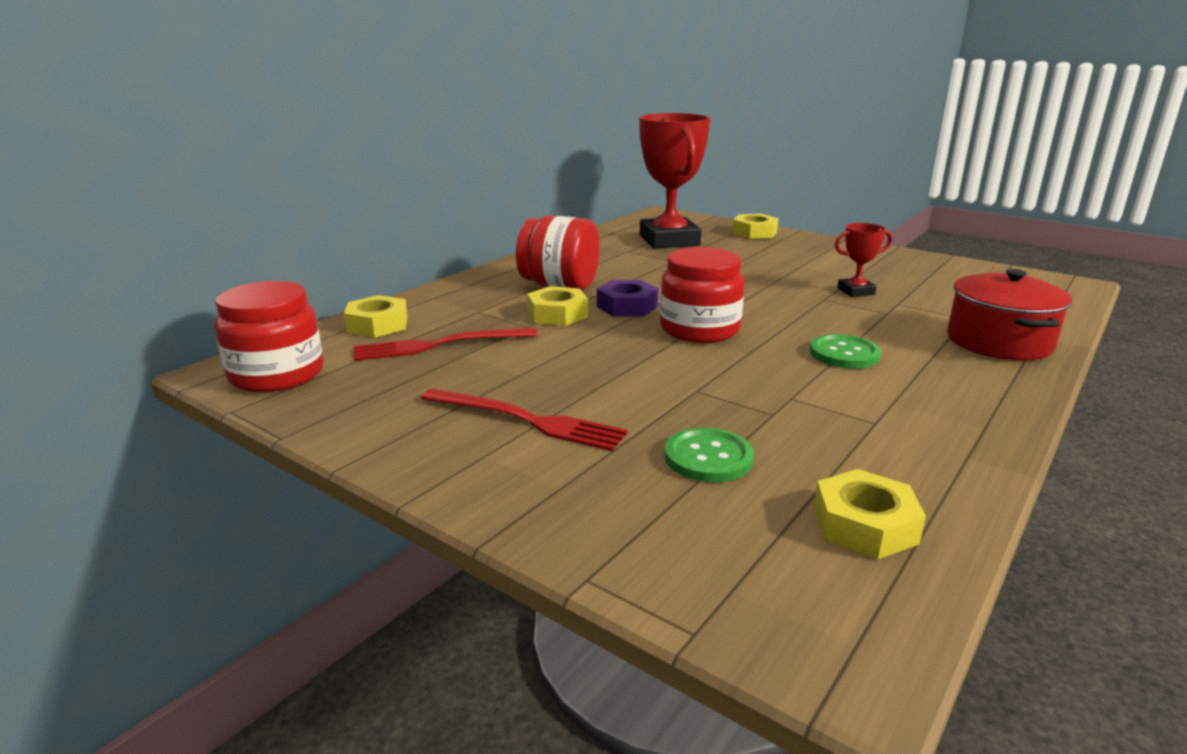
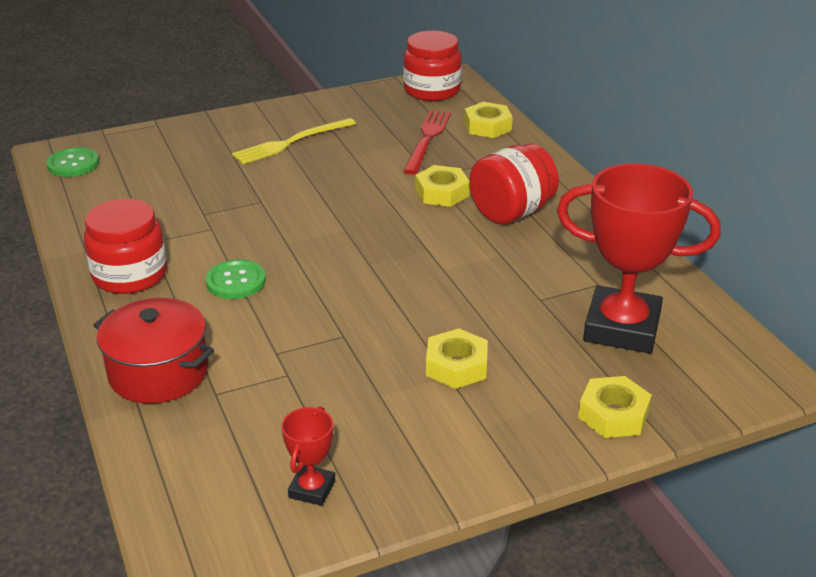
camera: 120 degrees right, 10 degrees up
red fork [421,389,628,451] -> yellow fork [232,118,356,164]
purple nut [597,280,658,316] -> none
red jar [660,247,745,343] -> red jar moved to [84,198,167,294]
green button [665,428,754,482] -> green button moved to [46,147,99,177]
yellow nut [814,469,926,559] -> yellow nut moved to [426,328,488,389]
red trophy [835,223,892,297] -> red trophy moved to [281,406,335,506]

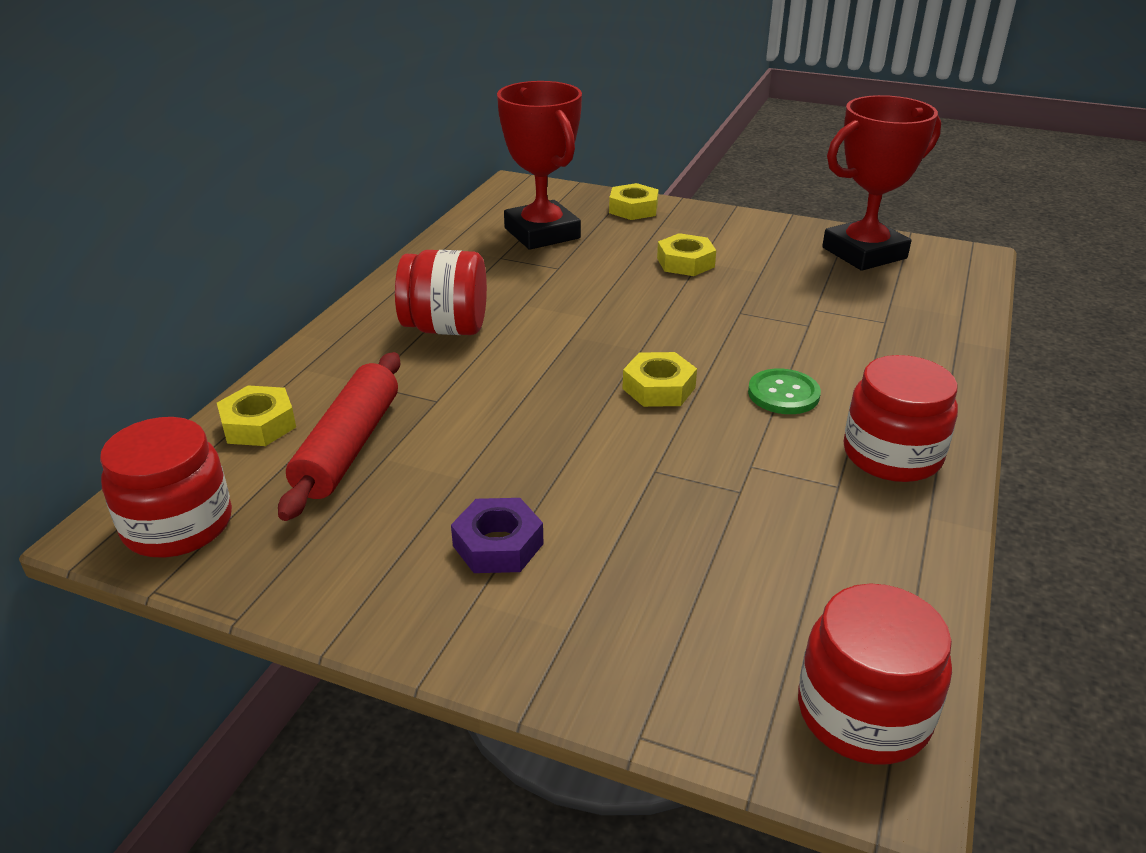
camera: 135 degrees left, 0 degrees up
green button [46,147,99,177] -> red jar [798,583,952,765]
red pot [93,298,214,404] -> none
yellow fork [232,118,356,164] -> purple nut [451,498,543,573]
red trophy [281,406,335,506] -> red trophy [822,95,941,271], size x2.21
red fork [403,110,451,175] -> red rolling pin [278,352,400,521]
yellow nut [415,165,470,207] -> yellow nut moved to [622,352,697,407]

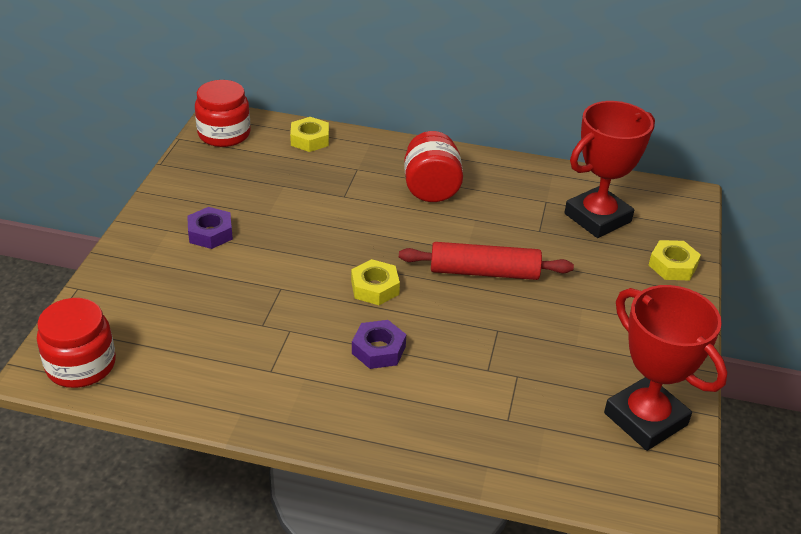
camera: 80 degrees right, 5 degrees up
red rolling pin [278,352,400,521] -> red rolling pin moved to [399,242,574,280]
yellow nut [657,233,716,276] -> none
green button [748,369,821,414] -> purple nut [352,320,406,369]
red jar [843,355,958,482] -> none

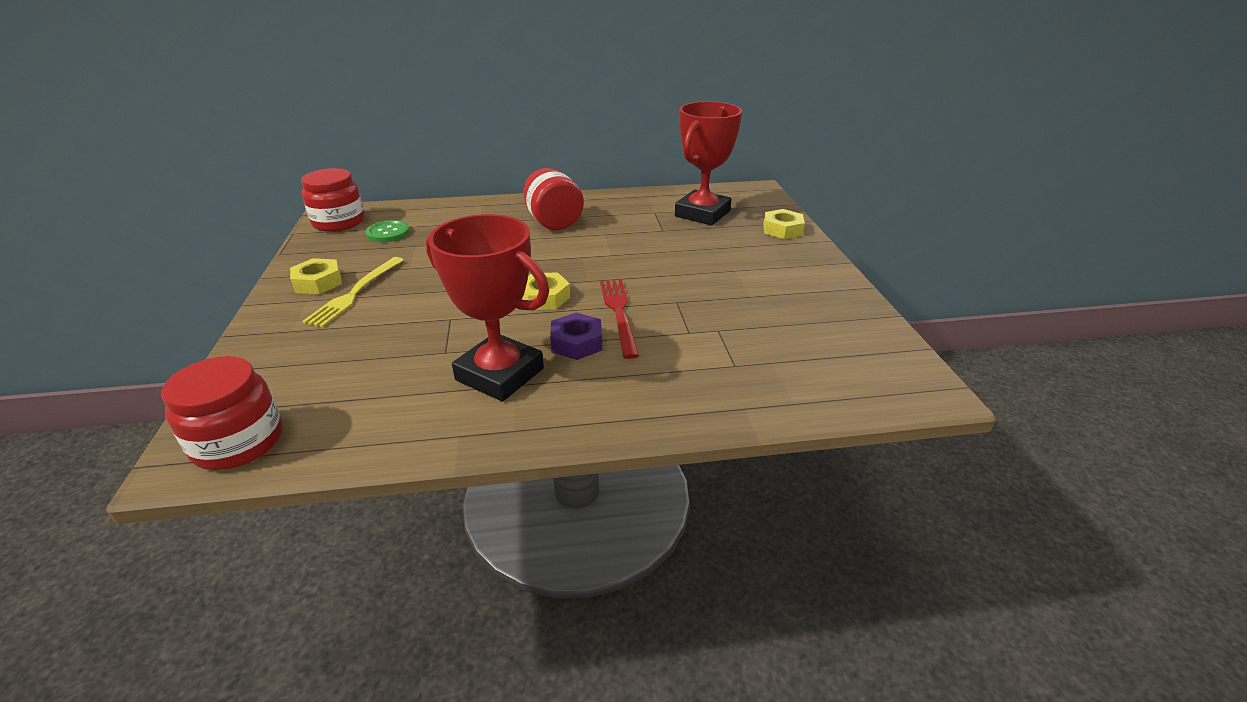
camera: 20 degrees left, 5 degrees down
purple nut [187,207,233,249] -> yellow fork [302,257,404,327]
yellow nut [290,117,329,152] -> yellow nut moved to [290,258,342,294]
red rolling pin [399,242,574,280] -> none
red trophy [604,285,727,451] -> red trophy moved to [426,214,549,402]
none -> green button [366,220,410,242]
none -> red fork [600,280,639,359]

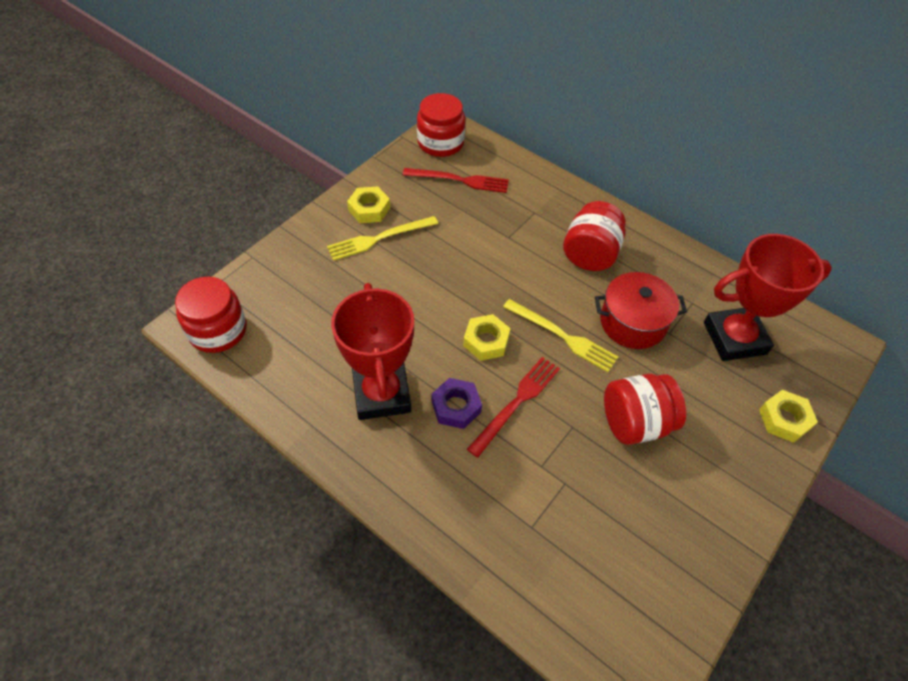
camera: 45 degrees right, 20 degrees up
green button [366,220,410,242] -> red fork [403,168,509,193]
none -> yellow fork [503,299,618,372]
none -> red pot [595,272,687,349]
none -> red jar [604,374,686,445]

